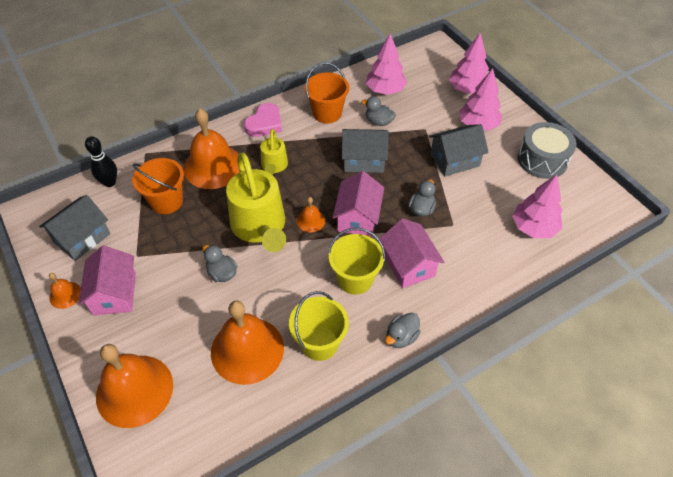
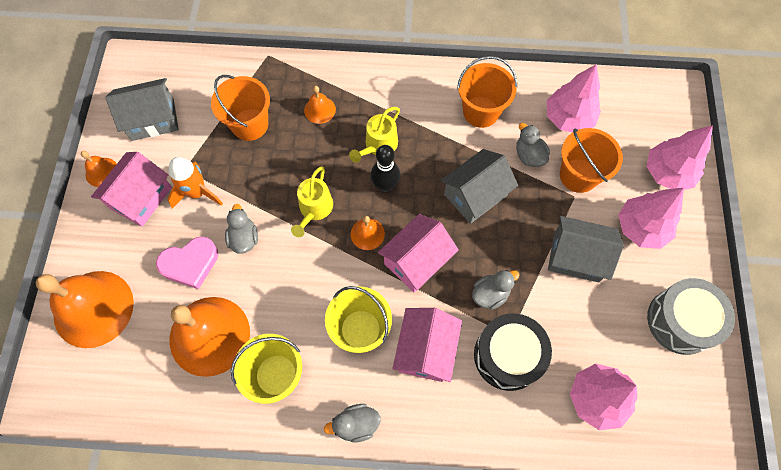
camera: 35 degrees right, 15 degrees up
black bowling pin [85,136,117,187] -> black bowling pin moved to [371,145,400,192]
orange bell [184,108,240,189] -> orange bell [304,86,336,124], size x0.45
yellow watering can [226,153,286,252] -> yellow watering can [291,166,333,237], size x0.52
pink heart [244,103,282,137] -> pink heart moved to [156,236,218,289]
grey house [342,129,389,173] -> grey house turned 75 degrees counterclockwise [441,149,518,224]
none -> orange rocket [167,157,223,208]
none -> black drum [474,313,552,391]
none -> orange bucket [560,128,623,193]

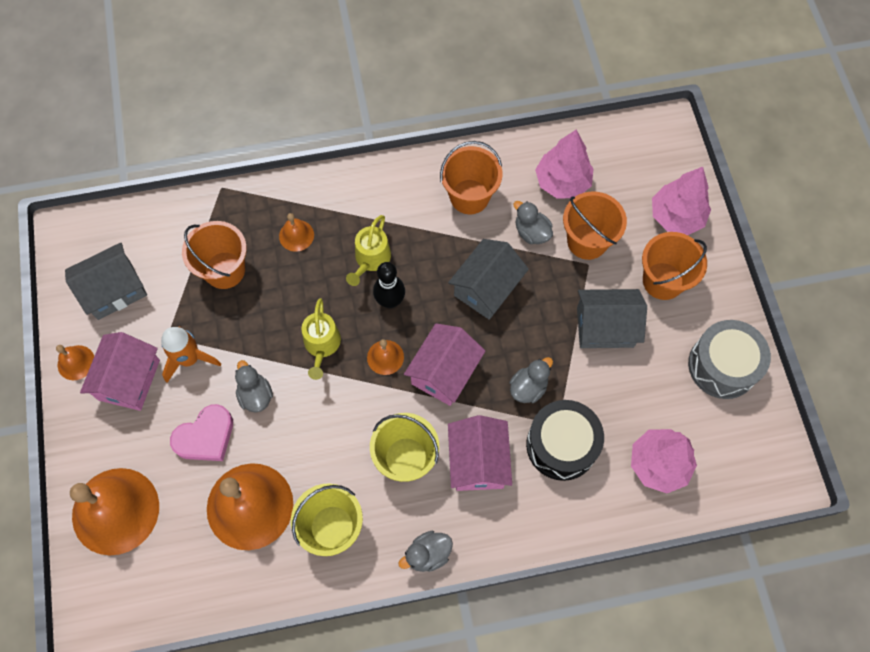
camera: 15 degrees left, 0 degrees up
pink tree [618,188,684,249] -> orange bucket [642,232,707,300]

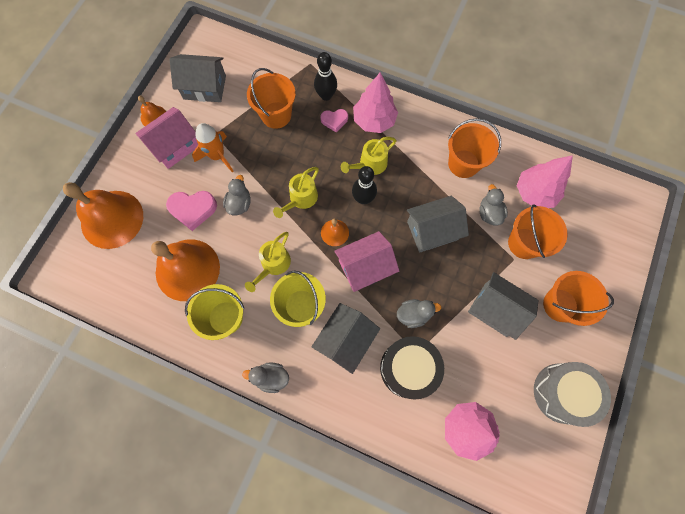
camera: 35 degrees right, 5 degrees up
orange bell [279,213,314,252] -> pink heart [320,109,348,132]
pink house [448,415,512,491] -> grey house [311,303,380,374]
pink tree [652,167,711,235] -> pink tree moved to [353,72,398,133]
none -> yellow watering can [245,232,291,292]
none -> black bowling pin [314,52,337,101]

